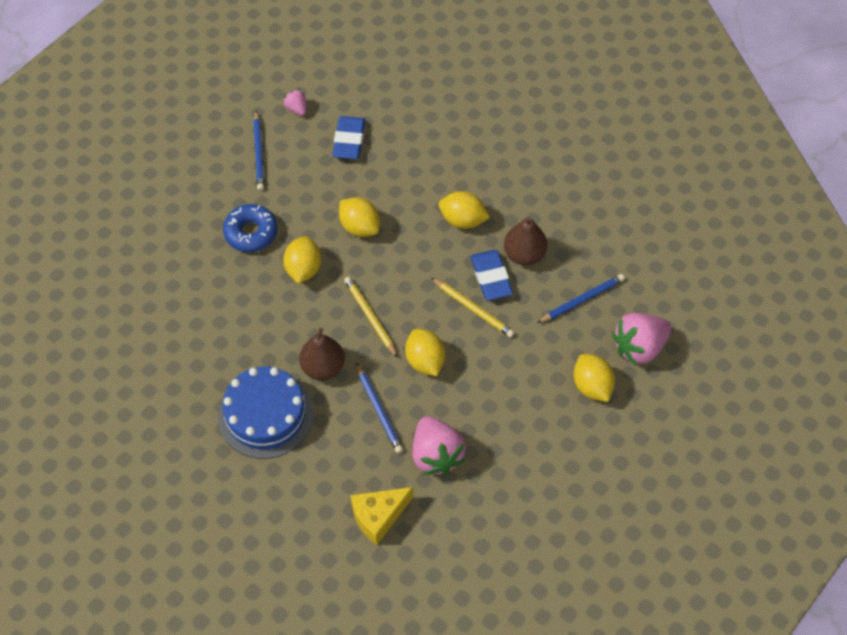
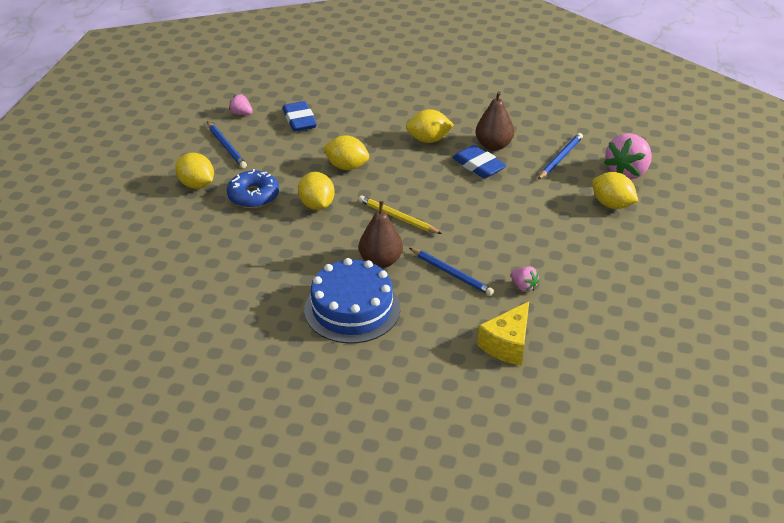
camera: 25 degrees left, 20 degrees down
yellow lemon [405,329,445,376] -> yellow lemon moved to [175,153,214,189]
pink strawberry [412,417,466,475] -> pink strawberry [511,266,539,292], size x0.49
yellow pencil [431,278,515,338] -> none

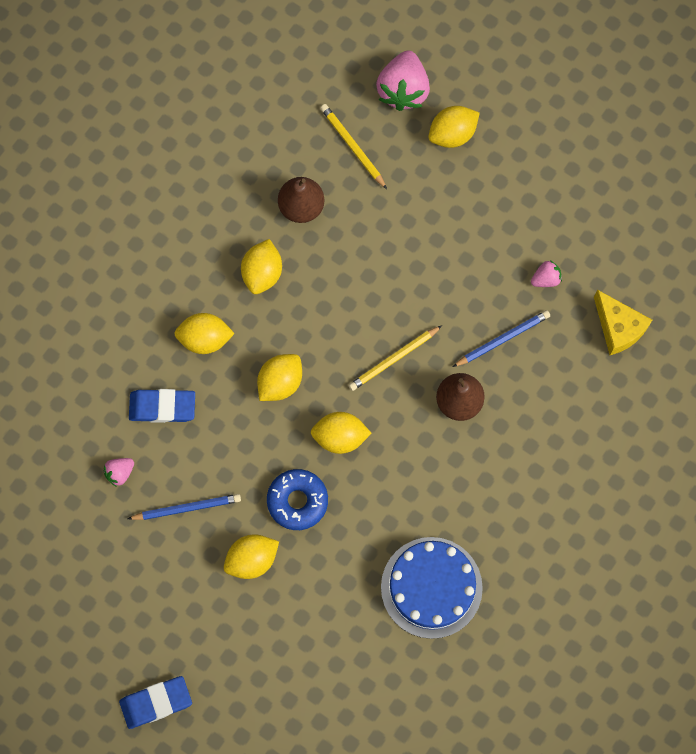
camera: 70 degrees left, 35 degrees up
blue cake [304,258,400,344] -> blue cake moved to [381,537,483,639]
blue eraser [452,145,507,179] -> blue eraser moved to [119,676,192,729]
blue pencil [538,133,583,180] -> yellow pencil [320,104,387,189]
pink strawberry [604,133,652,179] -> pink strawberry turned 45 degrees clockwise [376,51,430,111]
none -> yellow lemon [174,313,235,354]

